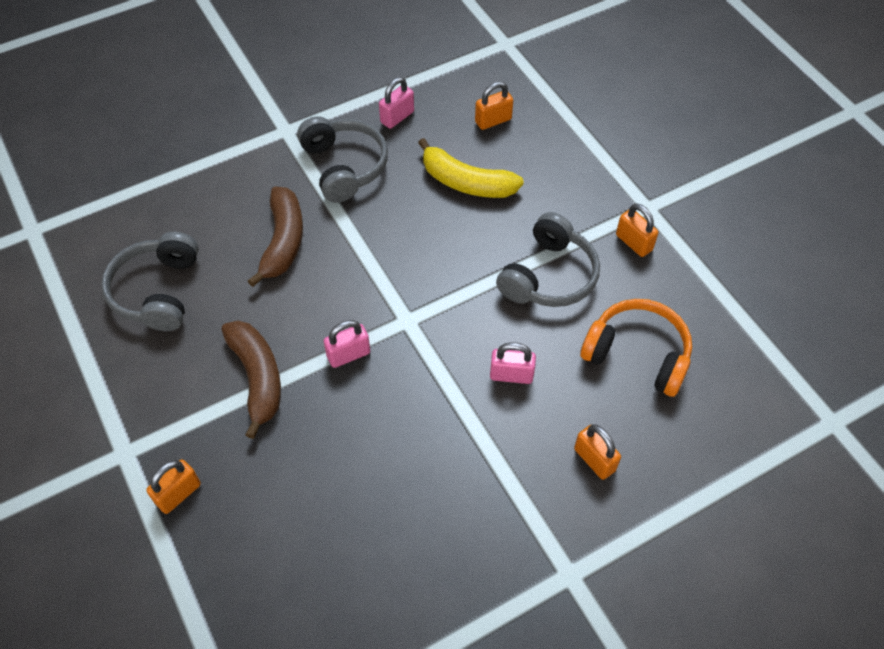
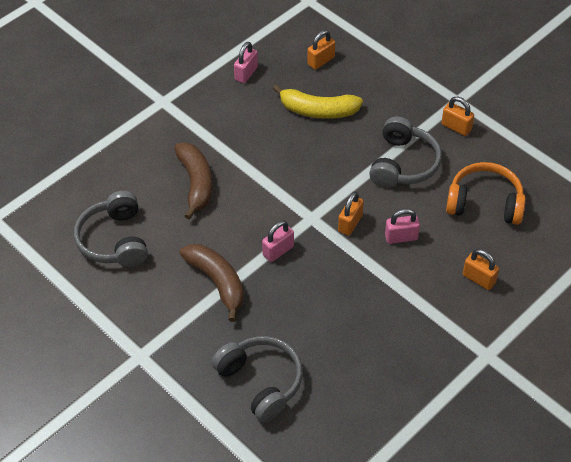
camera: 15 degrees left, 5 degrees down
orange padlock [146,459,201,514] -> orange padlock moved to [338,192,364,236]
grey headphones [297,116,388,203] -> grey headphones moved to [212,336,303,422]

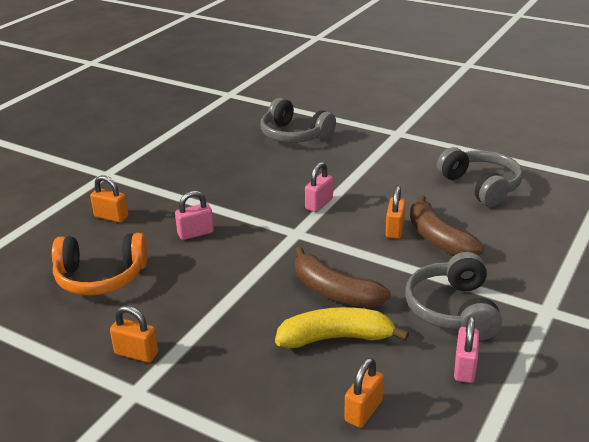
camera: 165 degrees right, 20 degrees down
brown banana [179,244,244,322] -> brown banana moved to [295,246,391,308]
orange padlock [338,192,364,236] -> orange padlock moved to [385,186,406,239]
grey headphones [369,116,442,188] -> grey headphones moved to [405,252,502,340]

